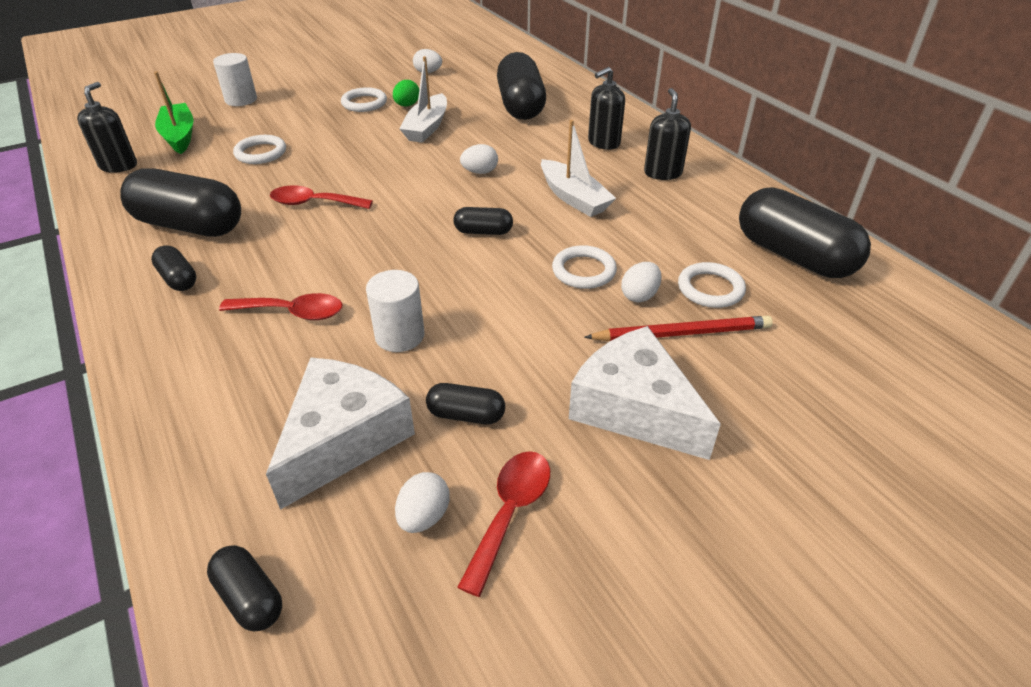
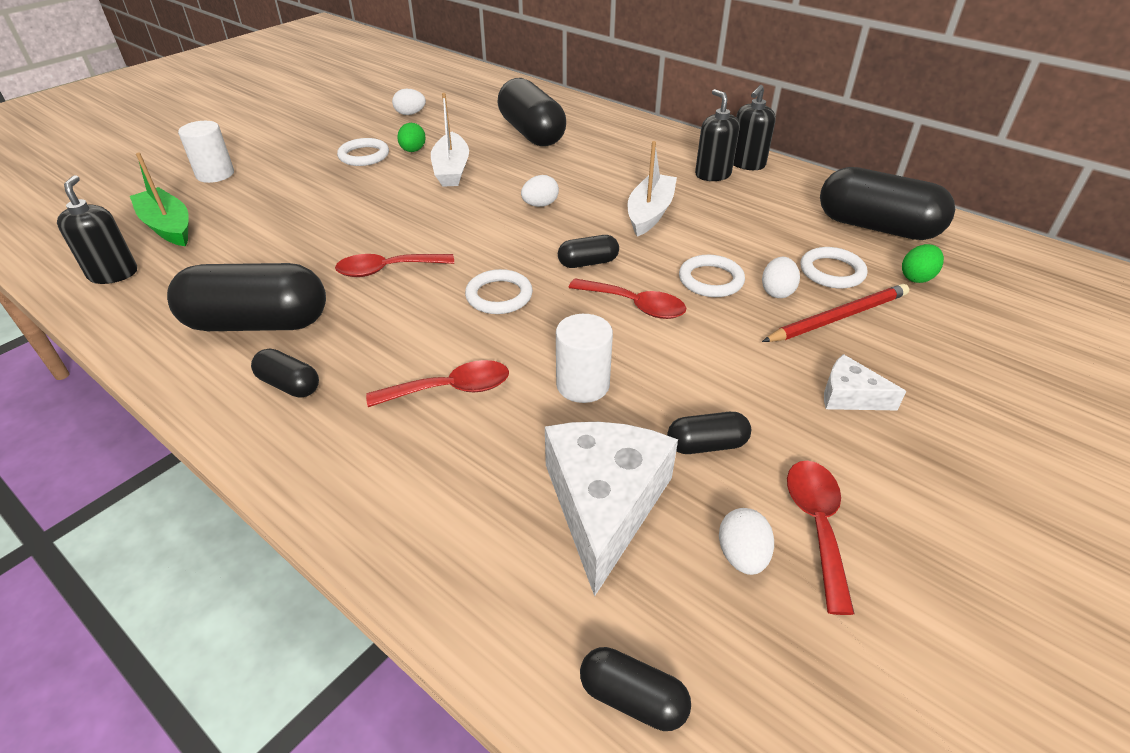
camera: 20 degrees left, 0 degrees up
white ring [233,135,286,164] -> white ring moved to [465,269,533,314]
white boat [541,120,616,217] -> white boat turned 105 degrees counterclockwise [627,141,677,237]
white cheese [569,326,721,460] -> white cheese [824,354,906,410], size x0.51
black soap dispenser [588,67,625,150] -> black soap dispenser moved to [733,85,776,170]
none -> red spoon [568,278,686,319]
none -> green egg [902,244,944,283]

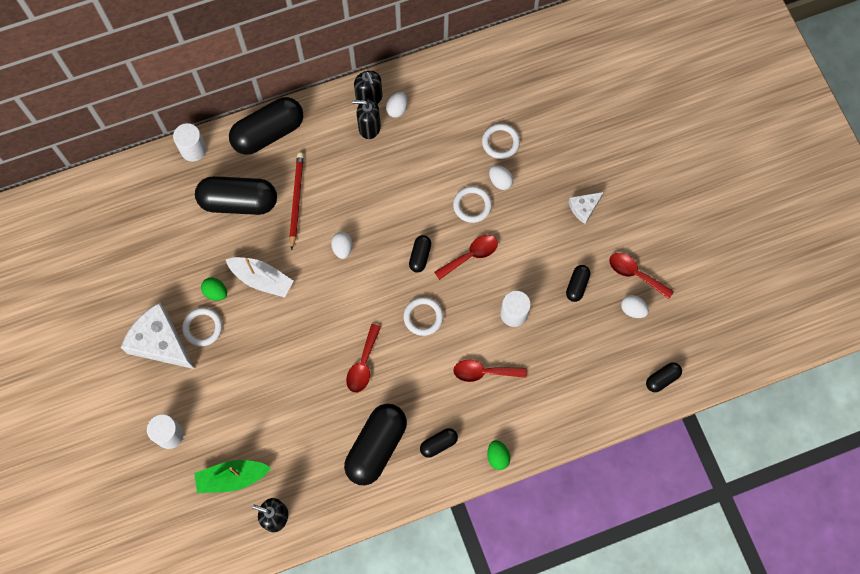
camera: 60 degrees left, 30 degrees up
red spoon [366,360,509,407] -> red spoon turned 105 degrees counterclockwise [453,360,527,382]
white egg [392,89,426,115] -> white egg moved to [386,92,408,118]
white cheese [545,422,678,597] -> white cheese moved to [121,303,194,369]
white boat [627,141,677,237] -> none
red pencil [762,284,909,342] -> red pencil moved to [289,153,304,250]
black capsule [820,167,955,240] -> black capsule moved to [229,97,303,155]
green egg [902,244,944,283] -> green egg moved to [487,440,510,470]
none -> white cylinder [173,123,206,162]

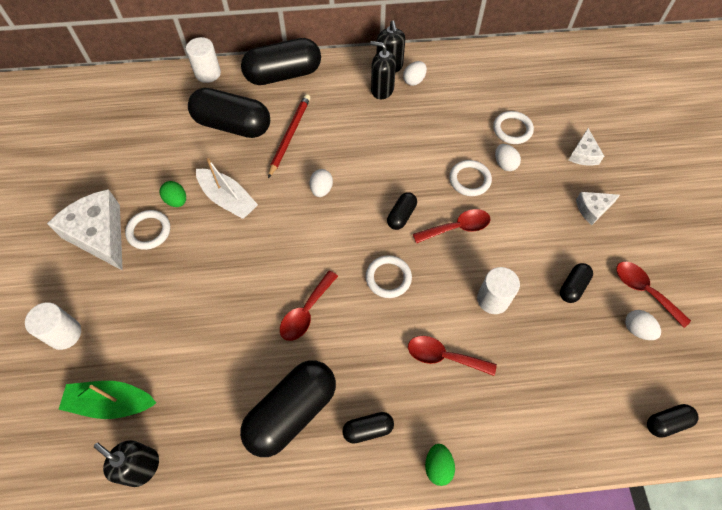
camera: 15 degrees right, 10 degrees down
none -> white cheese [568,128,604,165]

